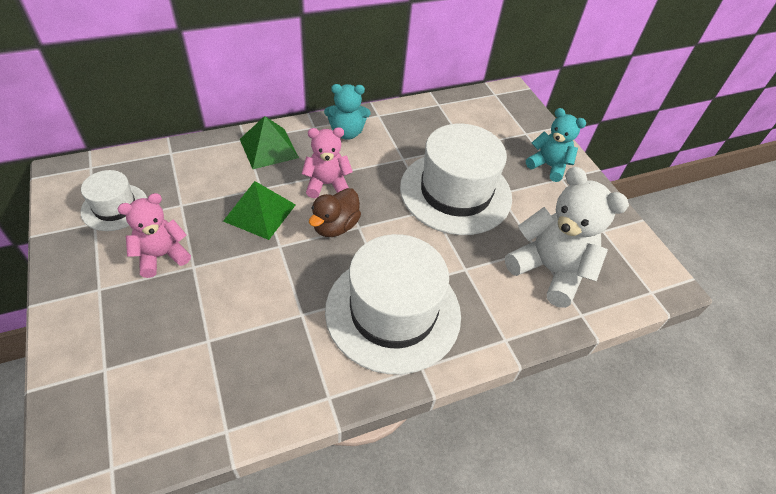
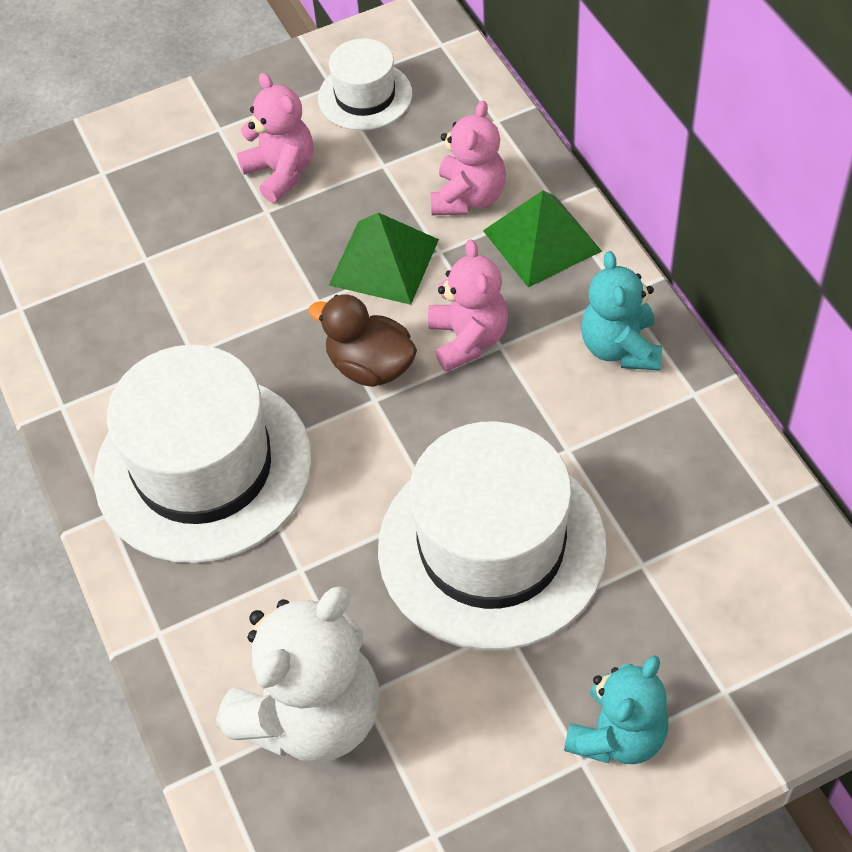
camera: 95 degrees right, 5 degrees up
none -> pink teddy bear [431,100,506,215]

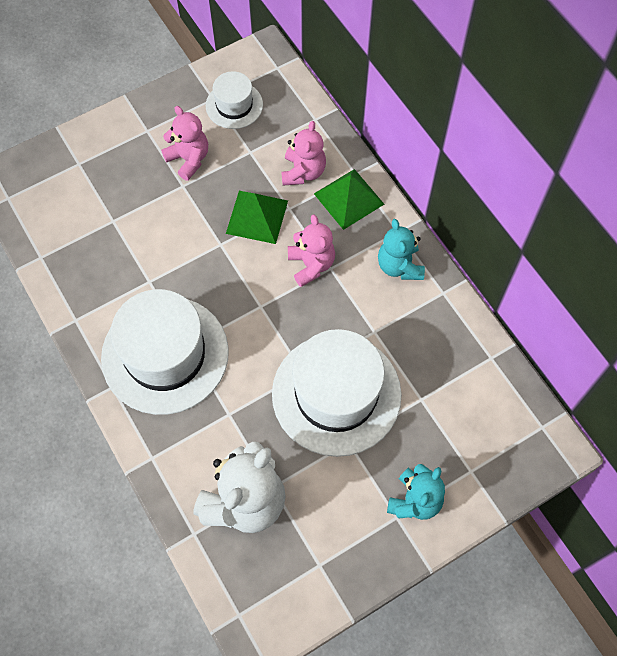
camera: 10 degrees left, 10 degrees up
brown duck [308,295,417,387] -> none

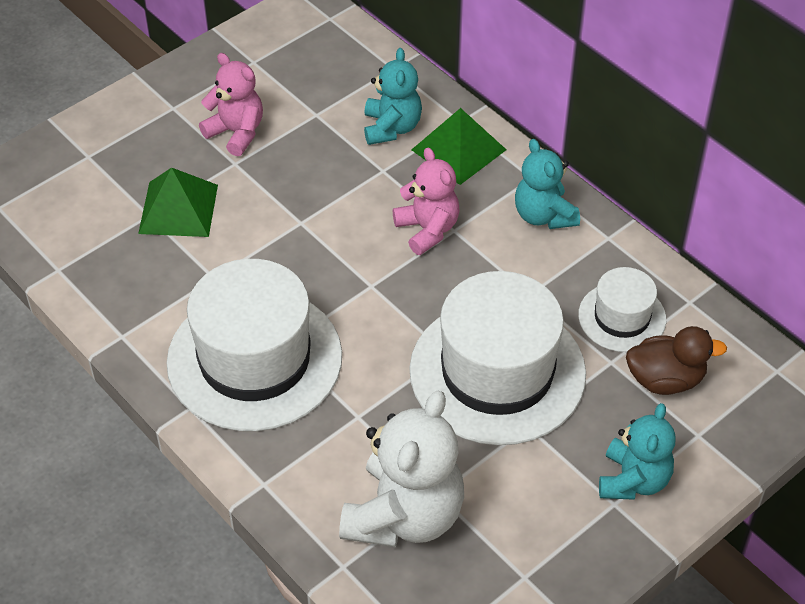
camera: 10 degrees left, 15 degrees down
white hat [206,71,263,129] -> white hat moved to [578,267,666,352]
green pyramid [226,191,288,244] -> green pyramid moved to [138,168,218,237]
pink teddy bear [281,121,326,185] -> turquoise teddy bear [364,48,422,145]
none -> brown duck [626,326,727,395]

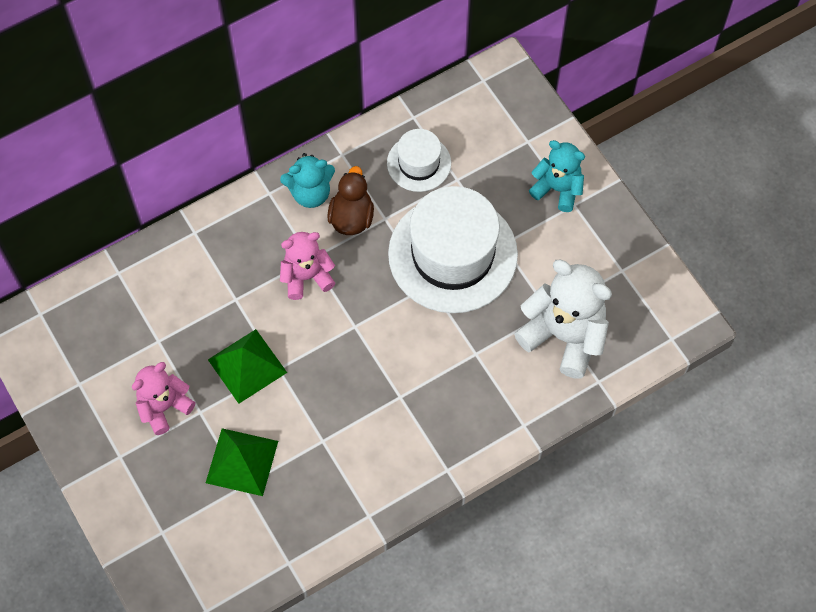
camera: 80 degrees left, 15 degrees up
white hat [166,259,342,431] -> none
turquoise teddy bear [364,48,422,145] -> none
green pyramid [412,108,506,185] -> green pyramid moved to [208,329,287,404]
brown duck [626,326,727,395] -> brown duck moved to [327,166,374,235]

